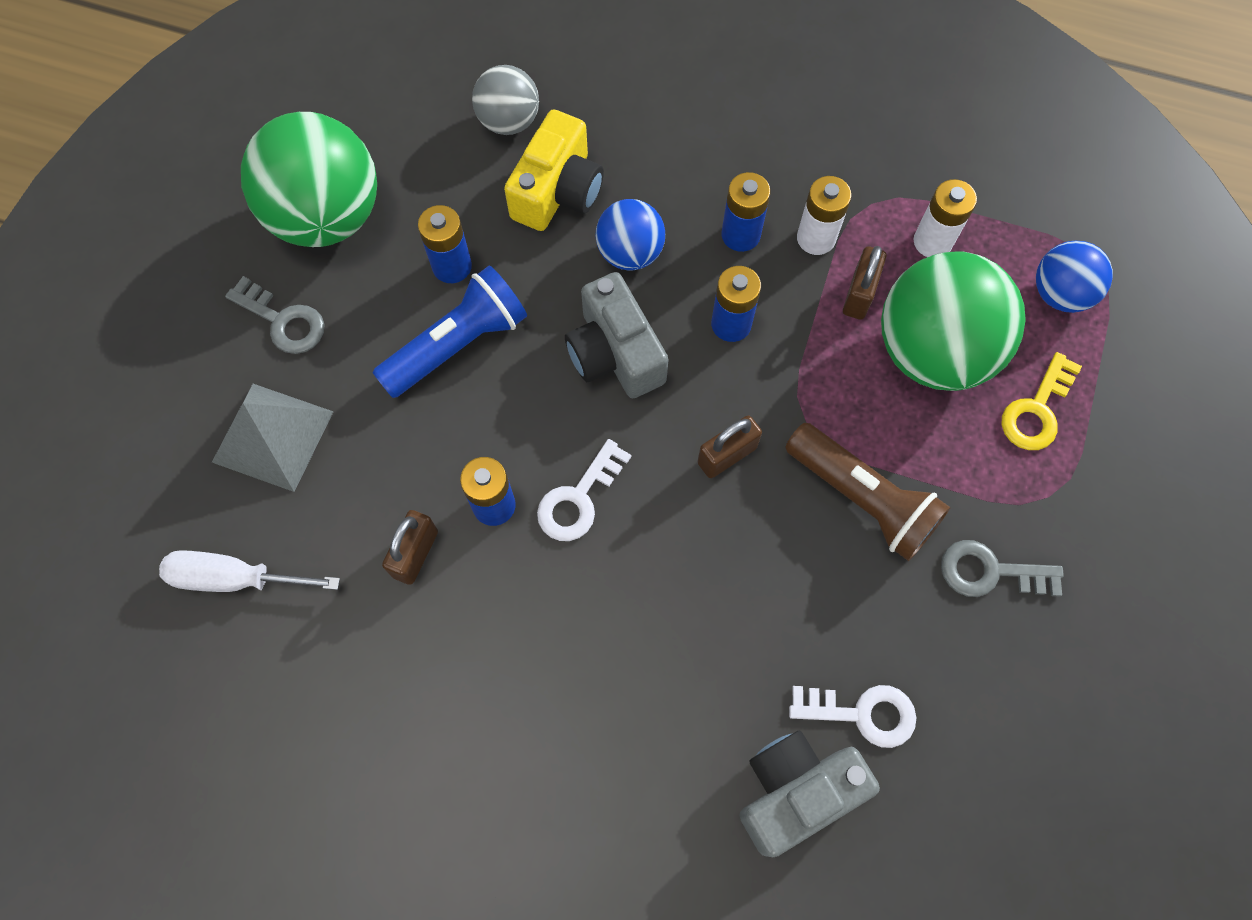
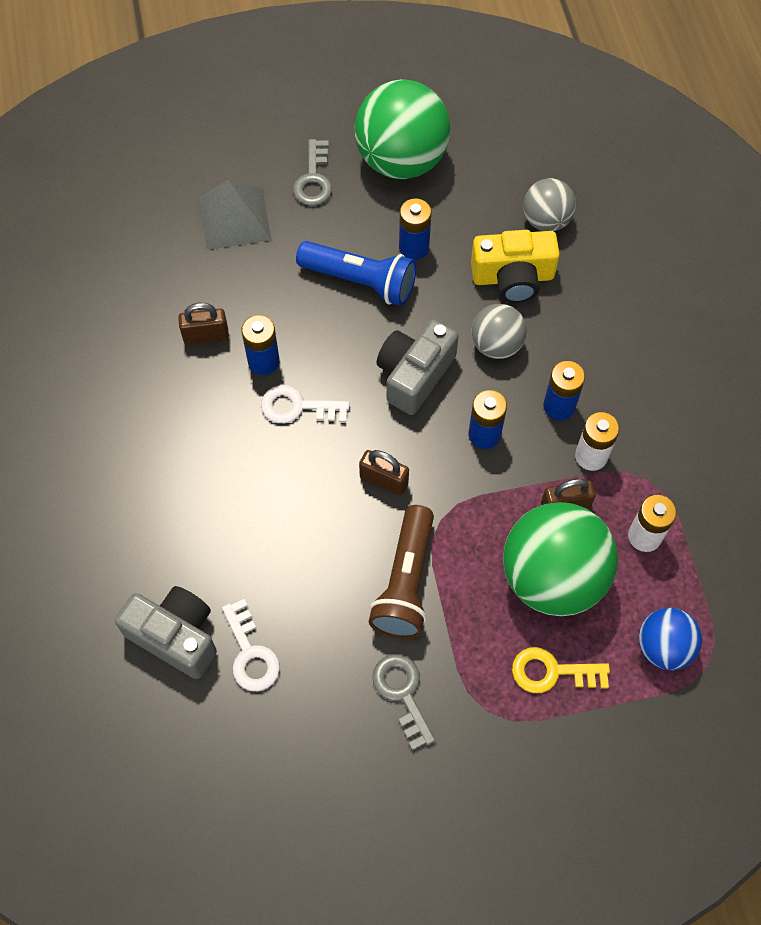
camera: 60 degrees right, 5 degrees down
white screwdriver [159,550,340,592] -> none
blue ball [595,199,665,271] -> grey ball [471,304,527,359]

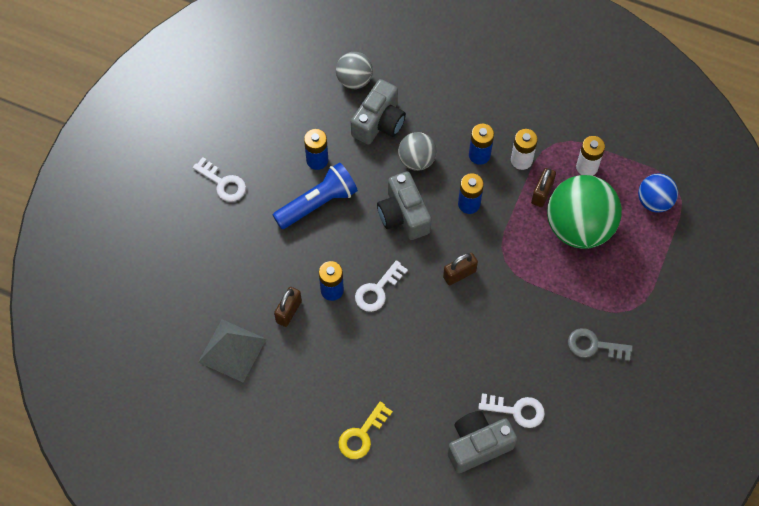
camera: 55 degrees left, 0 degrees up
grey pyramid [199,180,271,250] -> grey pyramid moved to [198,319,266,382]
grey key [293,139,332,206] -> white key [193,157,246,202]
green ball [355,80,451,179] -> none
brown flashlight [369,505,434,639] -> none
yellow camera [471,230,560,303] -> grey camera [351,79,406,145]
yellow key [512,647,610,693] -> yellow key moved to [338,402,393,459]

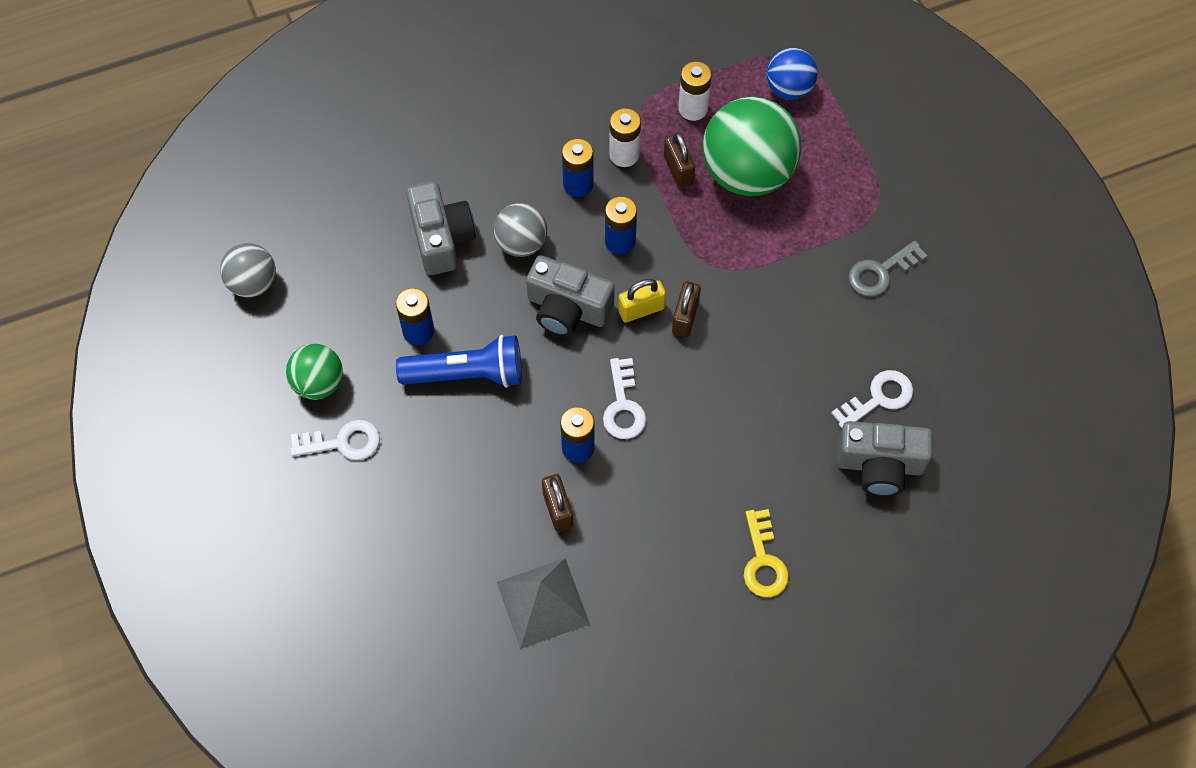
camera: 45 degrees left, 0 degrees up
blue flashlight [273,163,358,229] -> blue flashlight turned 75 degrees clockwise [396,335,522,388]
grey ball [336,52,373,89] -> grey ball moved to [220,243,276,298]
grey camera [448,411,517,473] -> grey camera turned 105 degrees counterclockwise [837,421,932,496]
none -> green ball [286,344,343,400]
none -> yellow padlock [618,279,666,323]

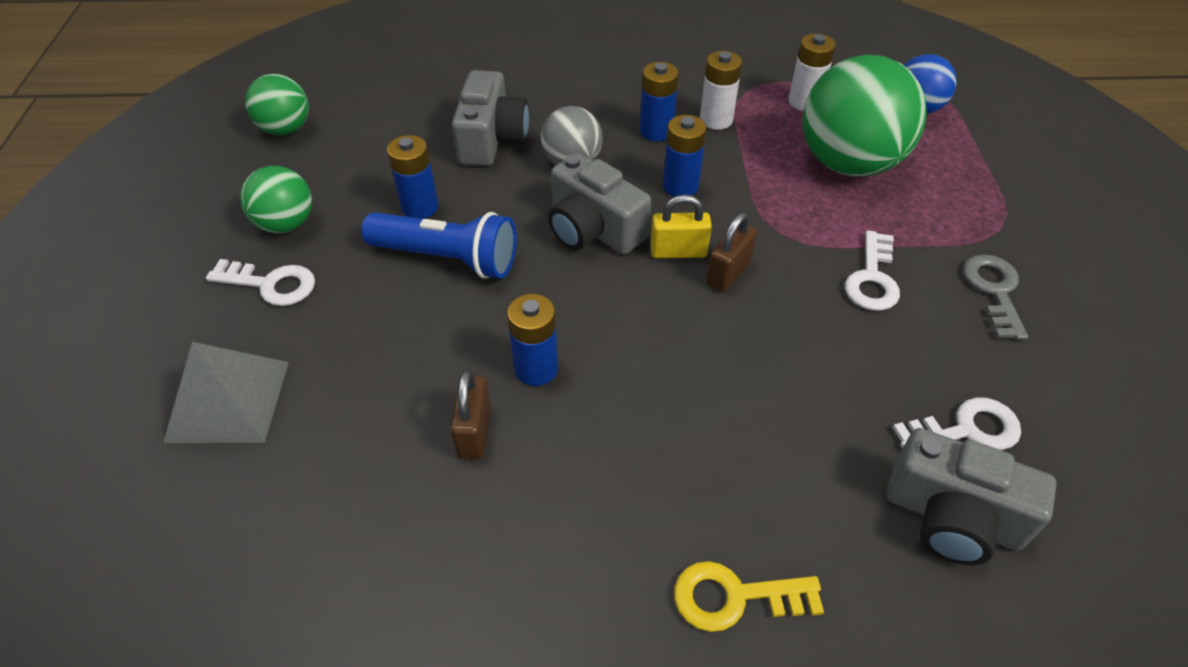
camera: 20 degrees right, 15 degrees down
grey ball [220,243,276,298] -> green ball [245,74,309,135]
grey pyramid [497,558,590,649] -> grey pyramid moved to [163,342,289,443]
white key [603,358,646,439] -> white key moved to [845,230,900,311]
brown padlock [664,132,695,188] -> none
yellow key [744,509,789,597] -> yellow key turned 75 degrees clockwise [674,561,824,632]
grey key [848,241,927,296] -> grey key turned 105 degrees clockwise [963,254,1028,340]

